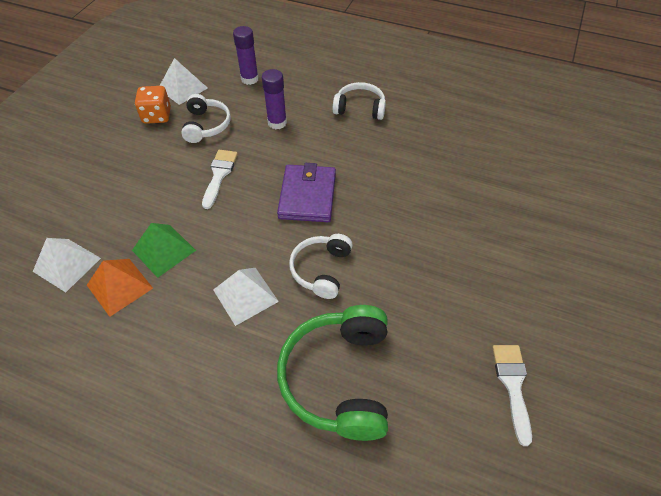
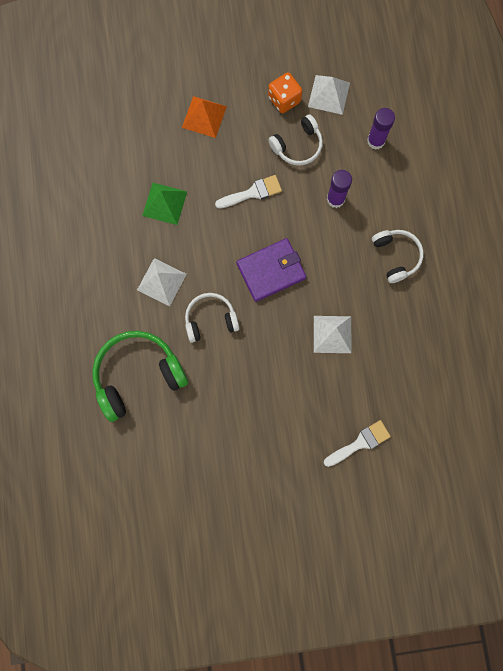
camera: 60 degrees right, 25 degrees up
white pyramid [33,238,101,292] -> white pyramid moved to [314,316,352,353]
orange pyramid [87,259,153,317] -> orange pyramid moved to [182,96,227,138]
white brush [492,345,532,446] -> white brush moved to [324,420,391,467]

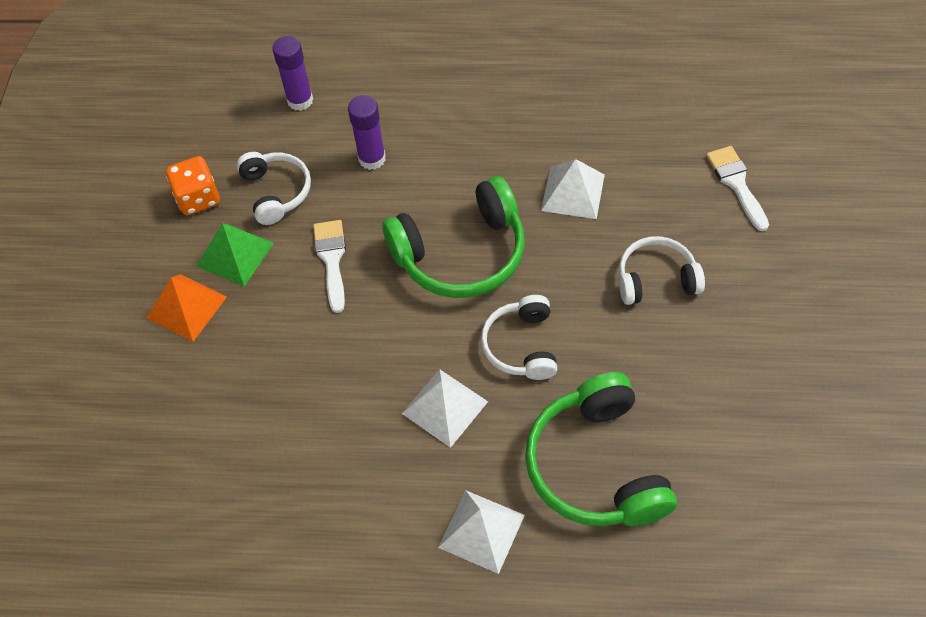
camera: 75 degrees left, 20 degrees down
green pyramid [142,183,187,225] -> green pyramid moved to [196,223,274,287]
purple wallet [236,238,307,302] -> green headphones [382,176,525,298]
white pyramid [308,75,350,115] -> white pyramid moved to [438,490,525,574]
white headphones [372,230,424,283] -> white headphones moved to [619,236,705,305]

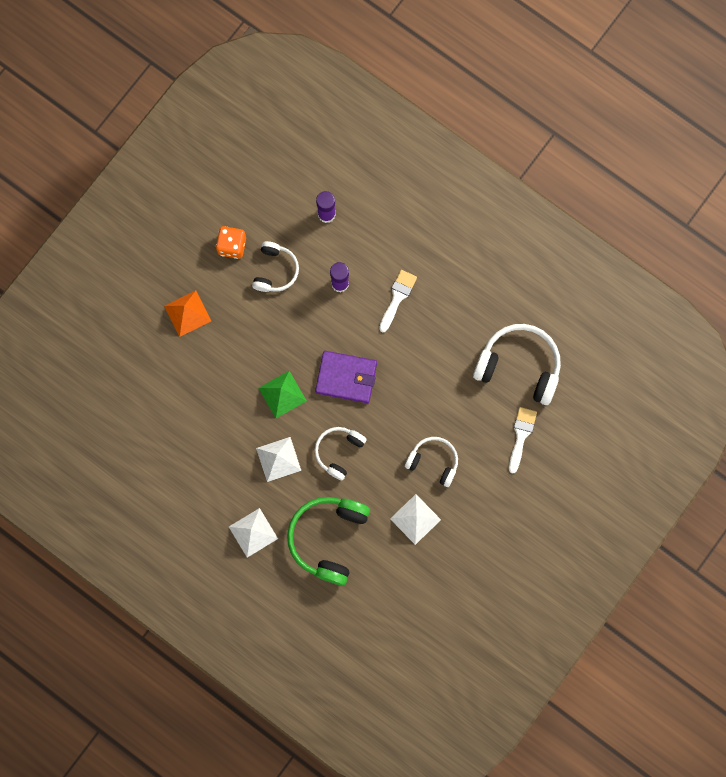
camera: 30 degrees right, 20 degrees up
green pyramid [196,223,274,287] -> green pyramid moved to [258,371,307,418]
white brush [313,220,346,313] -> white brush moved to [379,270,417,332]
green headphones [382,176,525,298] -> purple wallet [315,351,377,403]
white pyramid [541,159,605,219] -> white pyramid moved to [390,494,441,545]
none -> white headphones [473,324,561,405]

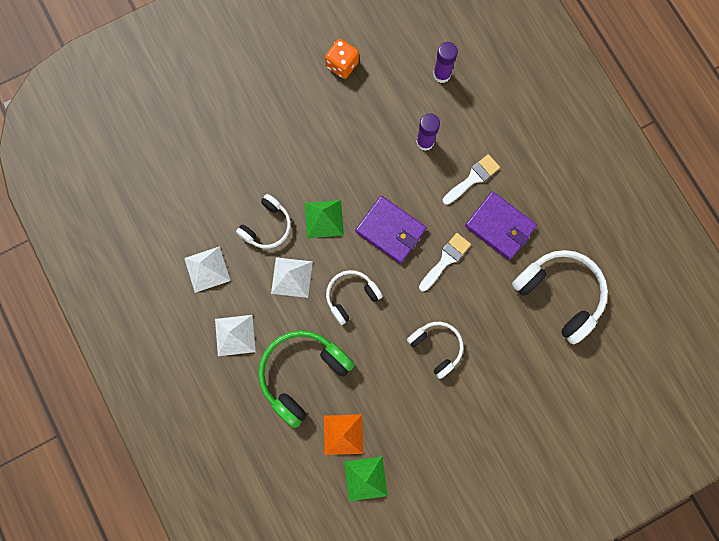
camera: 25 degrees right, 0 degrees up
orange pyramid [164,290,211,337] -> orange pyramid moved to [324,414,363,455]
white headphones [252,241,299,292] -> white headphones moved to [236,194,291,249]
white pyramid [390,494,441,545] -> white pyramid moved to [184,246,230,293]
white brush [509,407,537,474] -> white brush moved to [419,233,471,292]
none -> green pyramid [344,456,388,501]
none -> purple wallet [465,191,537,260]

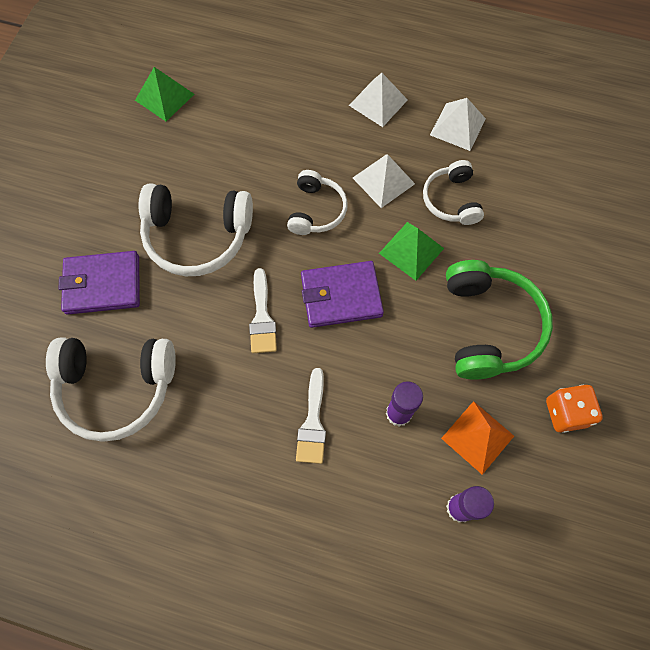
camera: 135 degrees right, 10 degrees down
green headphones [258,330,355,428] -> green headphones moved to [446,260,553,380]
orange pyramid [324,414,363,455] -> orange pyramid moved to [441,401,514,475]
white headphones [407,322,463,379] -> white headphones [138,183,253,276], size x1.67
purple wallet [465,191,537,260] -> purple wallet moved to [59,251,140,315]

